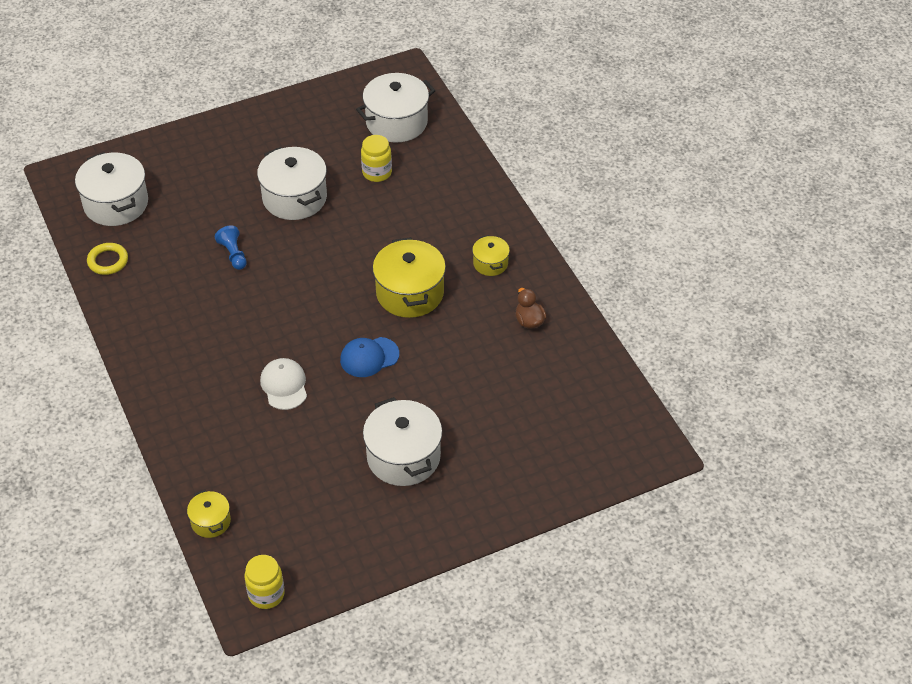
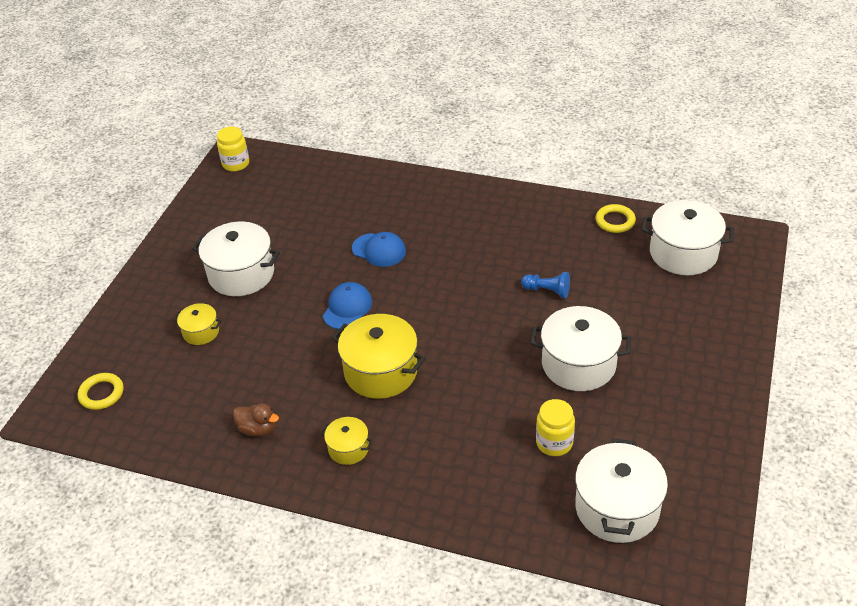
camera: 135 degrees right, 5 degrees down
yellow pot [187,490,231,538] -> yellow pot moved to [174,303,222,345]
white cap [260,358,307,410] -> blue cap [352,232,406,267]
none -> yellow ring [78,373,124,410]

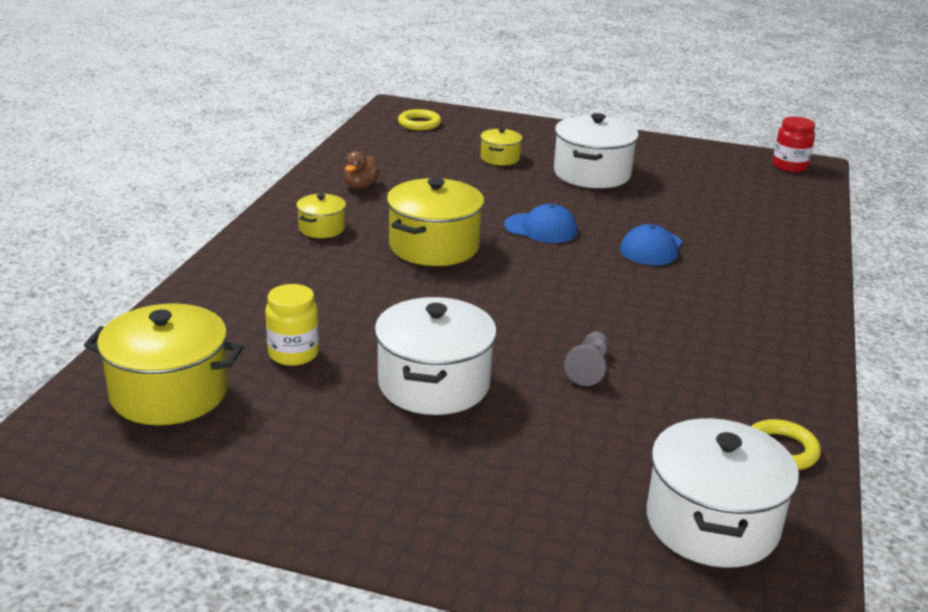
camera: 85 degrees right, 15 degrees down
yellow jar [217,127,249,172] -> red jar [773,117,815,172]
blue pawn [521,272,570,298] -> grey pawn [564,332,608,386]
white pot [575,439,668,543] -> yellow pot [84,303,244,425]

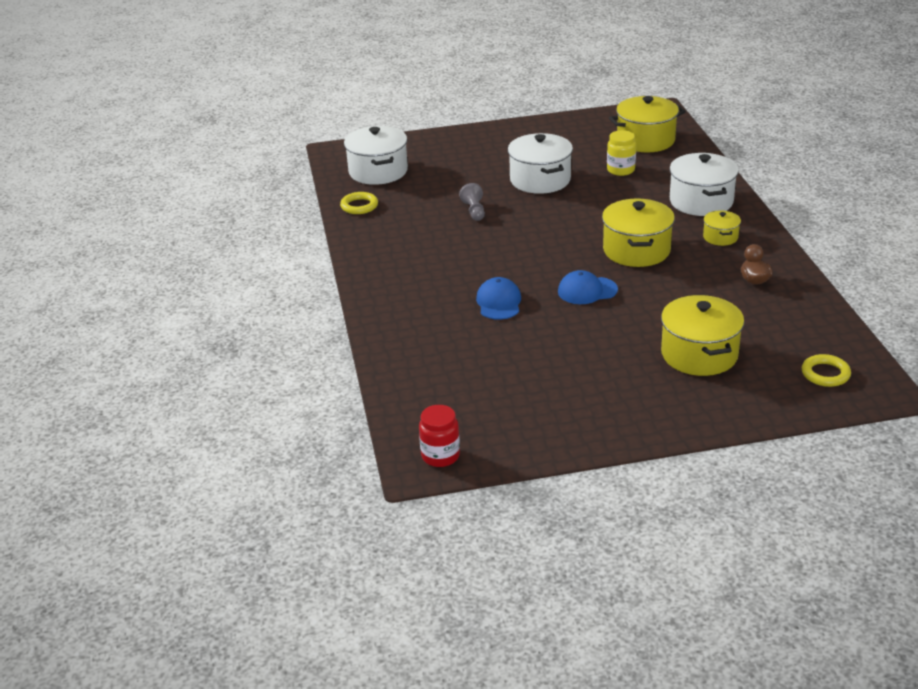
camera: 155 degrees right, 5 degrees up
yellow pot [480,128,523,165] -> yellow pot [661,295,744,376], size x1.91
white pot [554,113,639,188] -> white pot moved to [670,153,739,216]

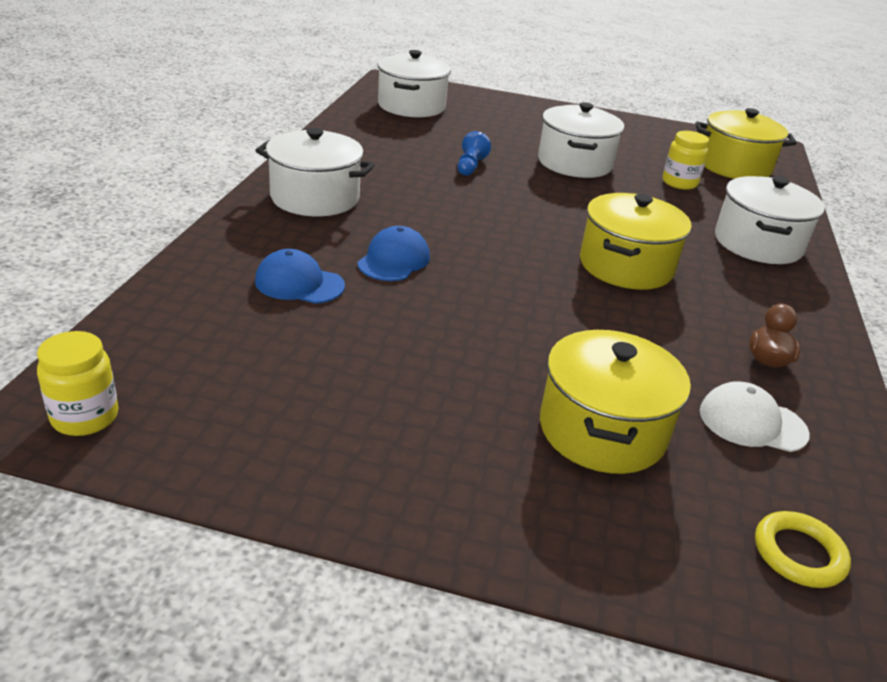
camera: 20 degrees right, 0 degrees up
yellow ring [340,192,378,214] -> none
red jar [419,405,460,467] -> yellow jar [37,331,119,436]
grey pawn [459,183,485,221] -> blue pawn [458,131,491,176]
blue cap [558,270,618,304] -> blue cap moved to [255,249,345,304]
yellow pot [703,211,741,246] -> none
none -> white pot [255,128,375,216]
none -> white cap [700,382,810,452]

